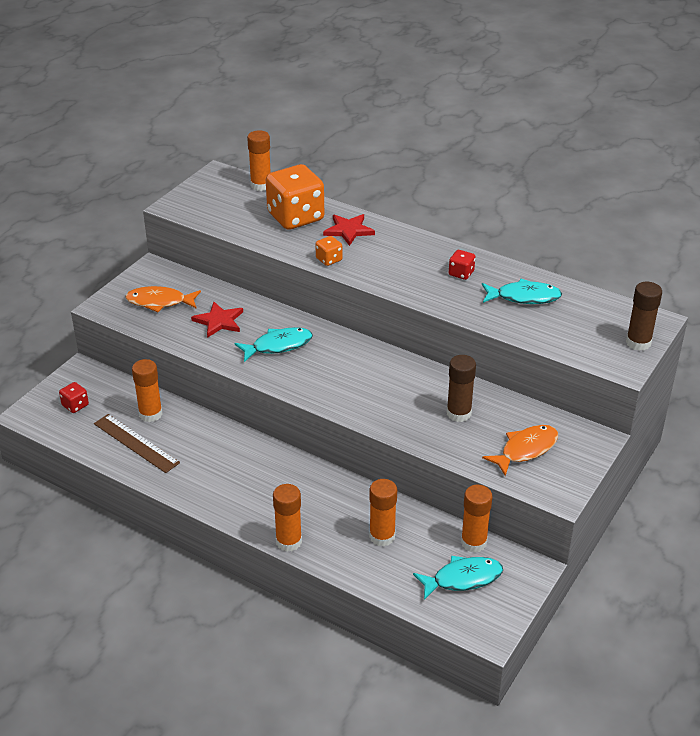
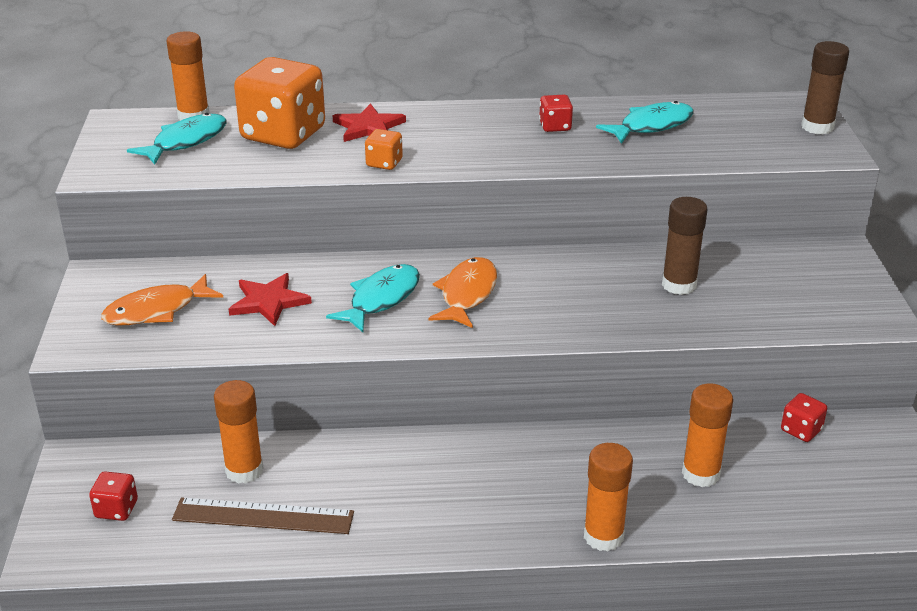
camera: 35 degrees left, 5 degrees down
turquoise fish [413,556,503,600] -> turquoise fish moved to [127,113,227,165]
orange glue stick [461,485,492,553] -> red dice [781,393,827,442]
orange fish [482,425,558,476] -> orange fish moved to [428,257,497,328]

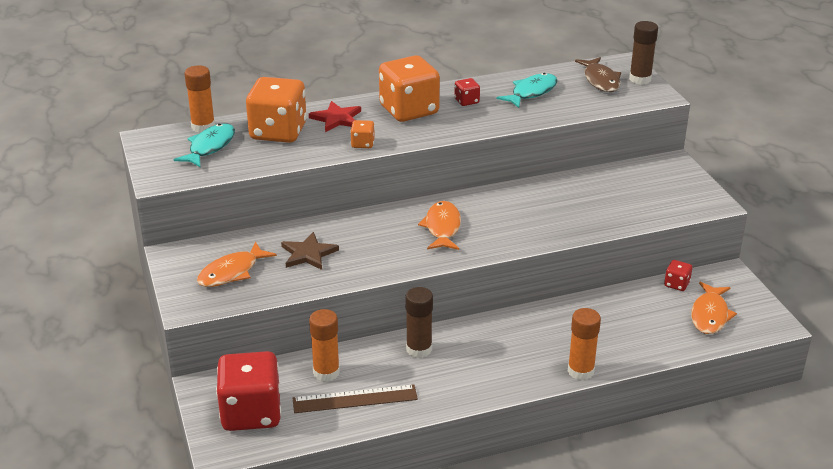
camera: 15 degrees left, 0 degrees up
red dice [89,471,138,521] -> red dice [216,351,281,431], size x2.31
red star [229,273,312,326] -> brown star [281,232,339,270]
turquoise fish [326,264,420,332] -> none
brown glue stick [662,197,707,295] -> brown glue stick moved to [405,287,433,358]
orange glue stick [682,383,733,487] -> none
none -> orange dice [379,55,440,122]
none -> brown fish [575,57,621,92]
none -> orange fish [691,282,737,334]

